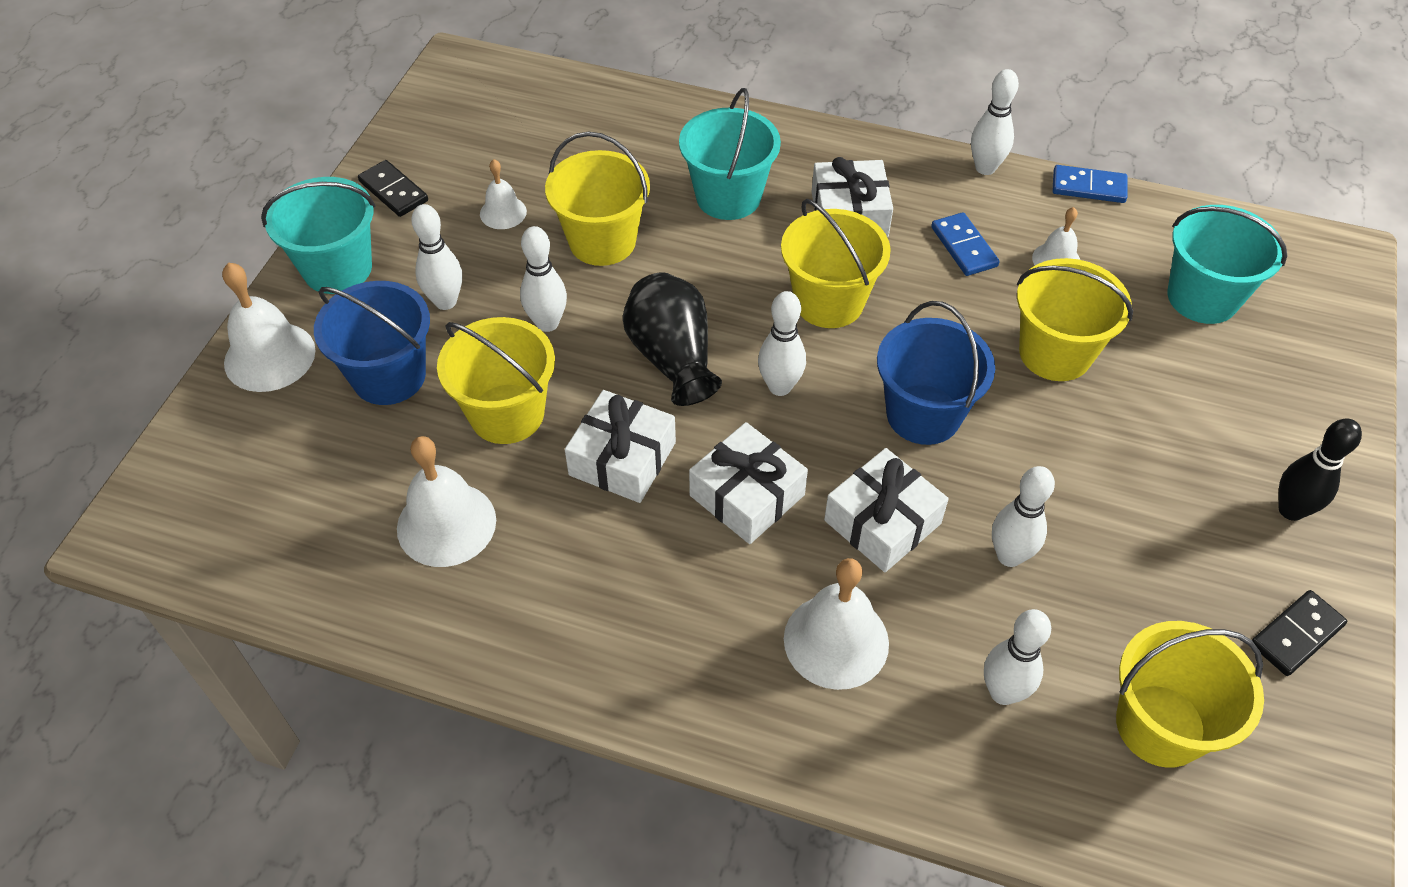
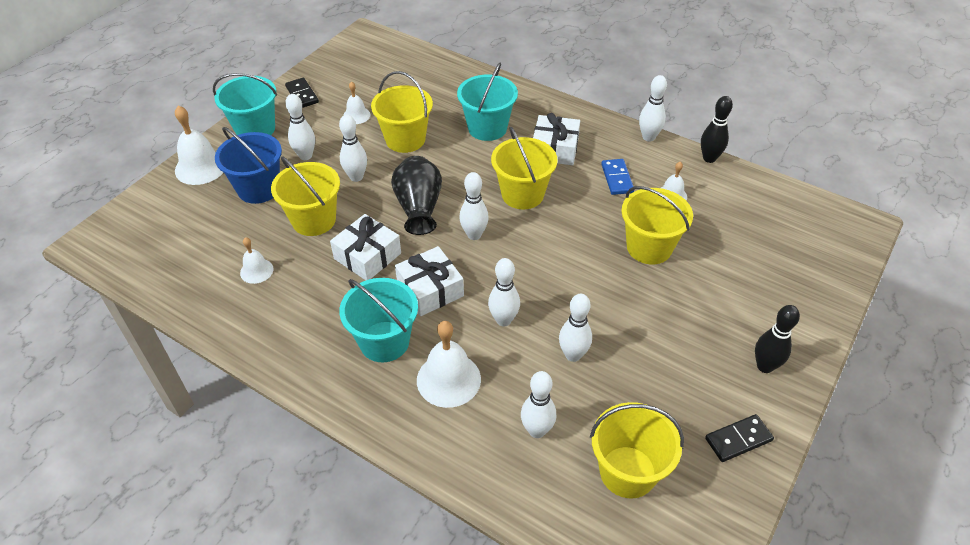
camera: 15 degrees right, 5 degrees down
white bell [397,436,496,567] -> white bell [240,237,273,284], size x0.57
white gift [824,448,949,572] -> white bowling pin [488,258,520,326]
blue bucket [877,301,995,445] -> none
blue domino [1052,165,1127,203] -> black bowling pin [701,96,733,163]
turquoise bucket [1168,205,1288,324] -> turquoise bucket moved to [339,278,418,362]

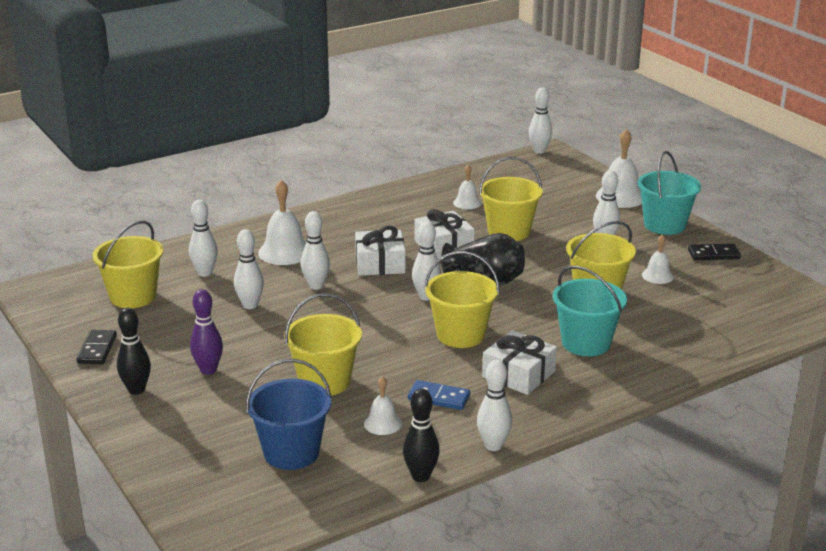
camera: 115 degrees right, 20 degrees down
blue bucket [215,127,282,204] -> blue bucket moved to [246,359,331,470]
white bowling pin [339,115,367,182] -> white bowling pin moved to [529,87,552,154]
turquoise bucket [339,278,418,362] -> none
none -> purple bowling pin [190,289,223,375]

